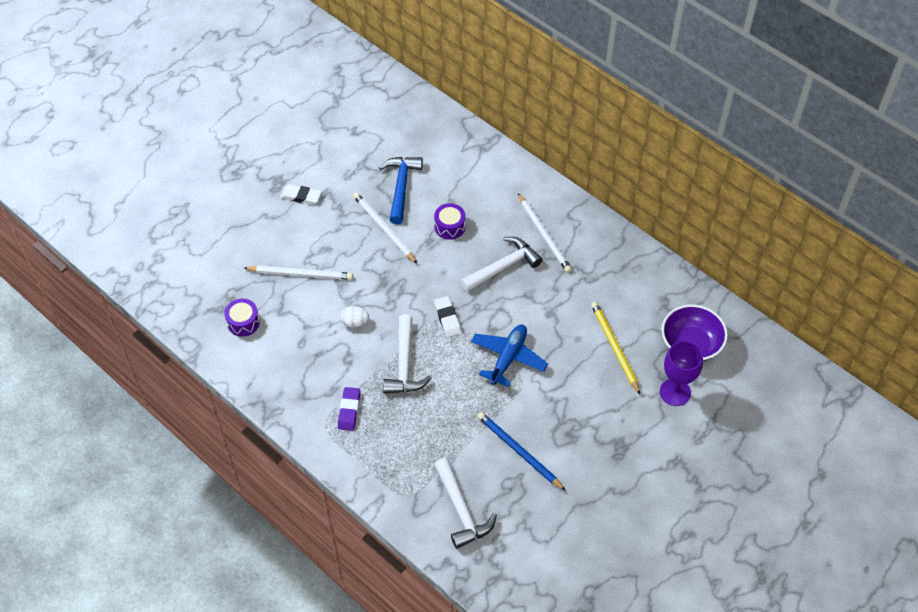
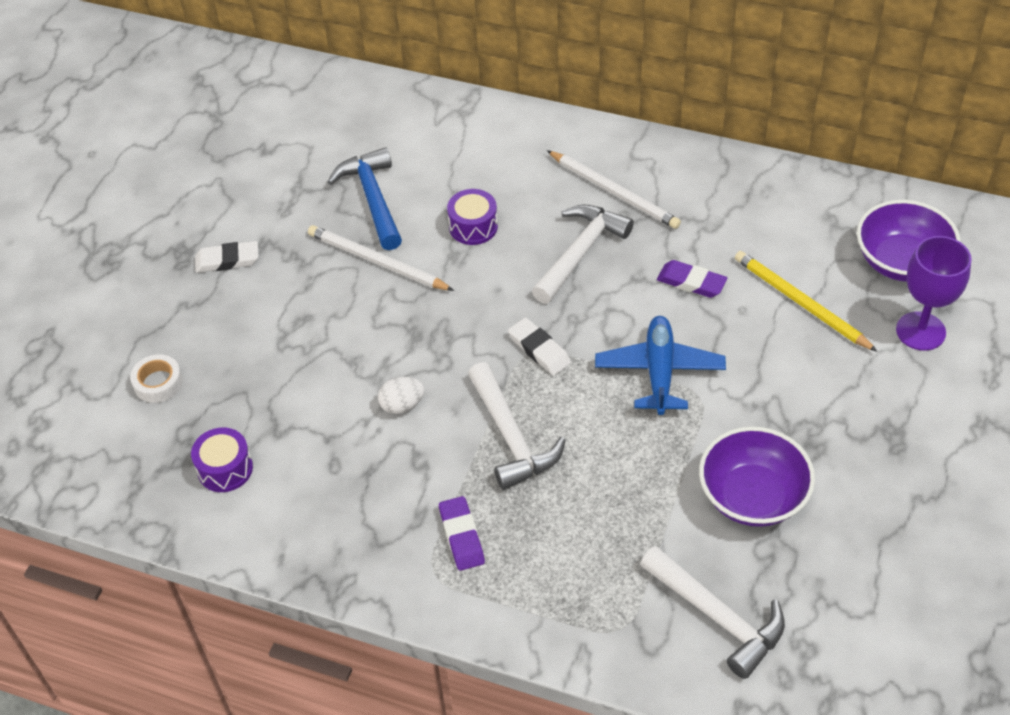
camera: 20 degrees left, 5 degrees down
white pencil [244,265,353,280] -> none
blue pencil [477,412,566,491] -> purple bowl [699,427,815,527]
none -> white tape [130,354,183,403]
none -> purple eraser [657,260,727,298]

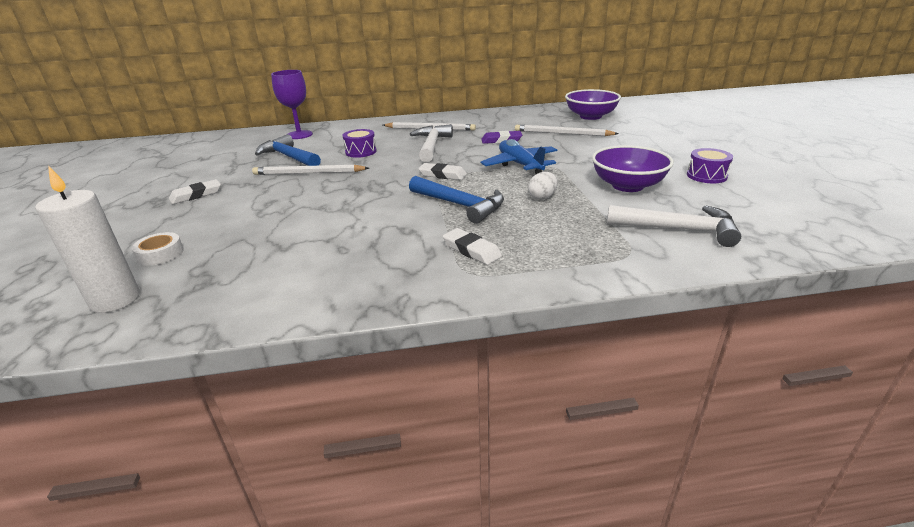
camera: 30 degrees left, 20 degrees down
purple drum [191,428,253,492] -> purple drum moved to [687,148,733,183]
white egg [378,377,425,414] -> white egg moved to [528,172,558,200]
purple eraser [439,496,485,571] -> white eraser [443,228,502,265]
white hammer [468,362,566,490] -> blue hammer [409,176,504,224]
yellow pencil [735,251,878,352] -> white pencil [515,125,619,136]
purple goblet [896,236,972,351] -> purple goblet moved to [271,70,313,139]
none -> white candle [35,166,140,313]

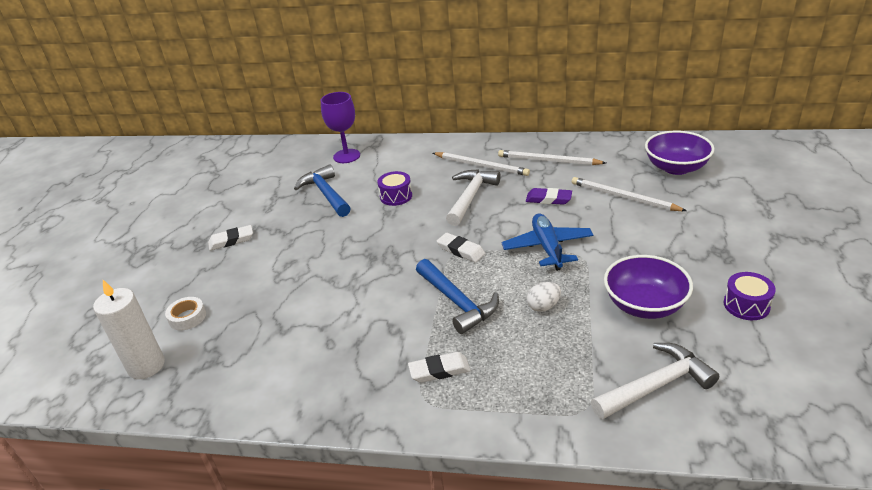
camera: 20 degrees right, 5 degrees up
white pencil [252,165,369,175] -> white pencil moved to [498,150,606,165]
white eraser [443,228,502,265] -> white eraser turned 75 degrees counterclockwise [408,352,471,383]
white hammer [607,205,741,247] -> white hammer turned 60 degrees counterclockwise [591,343,719,419]

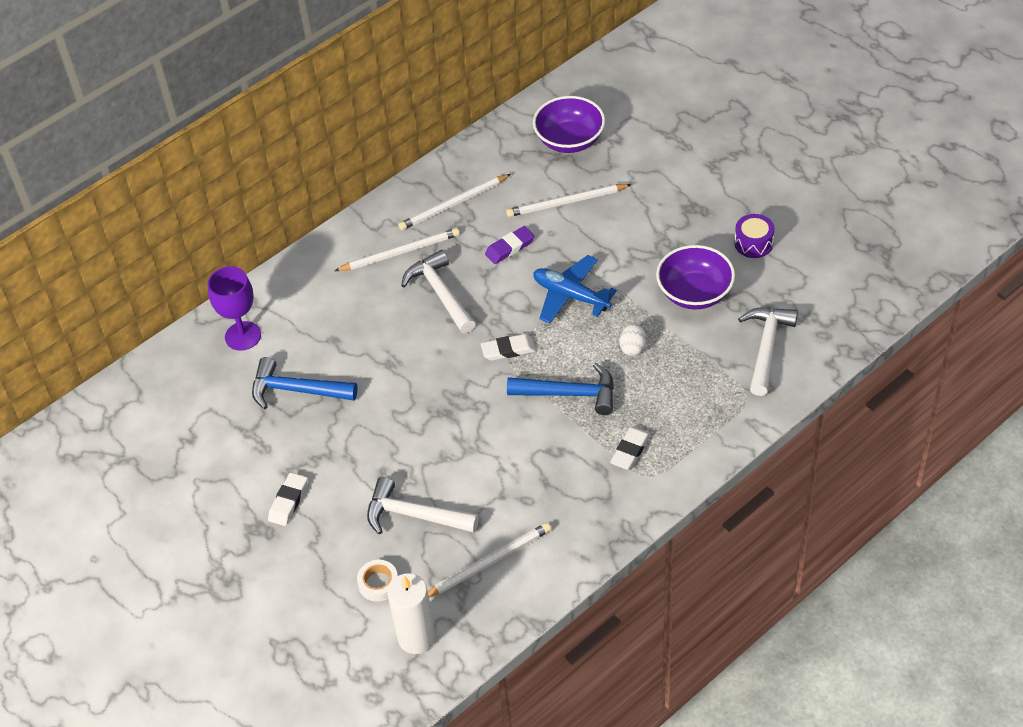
camera: 50 degrees left, 15 degrees up
purple drum [377,171,412,206] -> none
none -> white hammer [367,477,479,534]
none -> white pencil [428,523,551,597]

